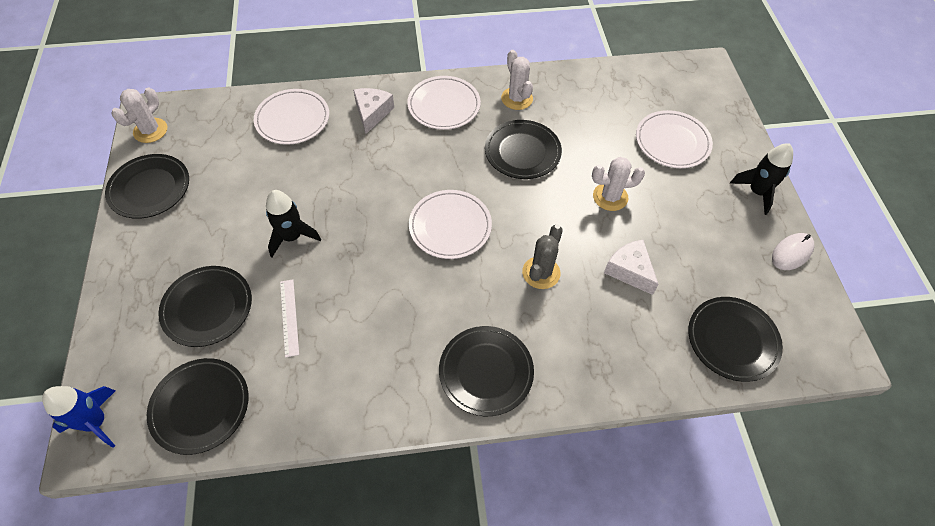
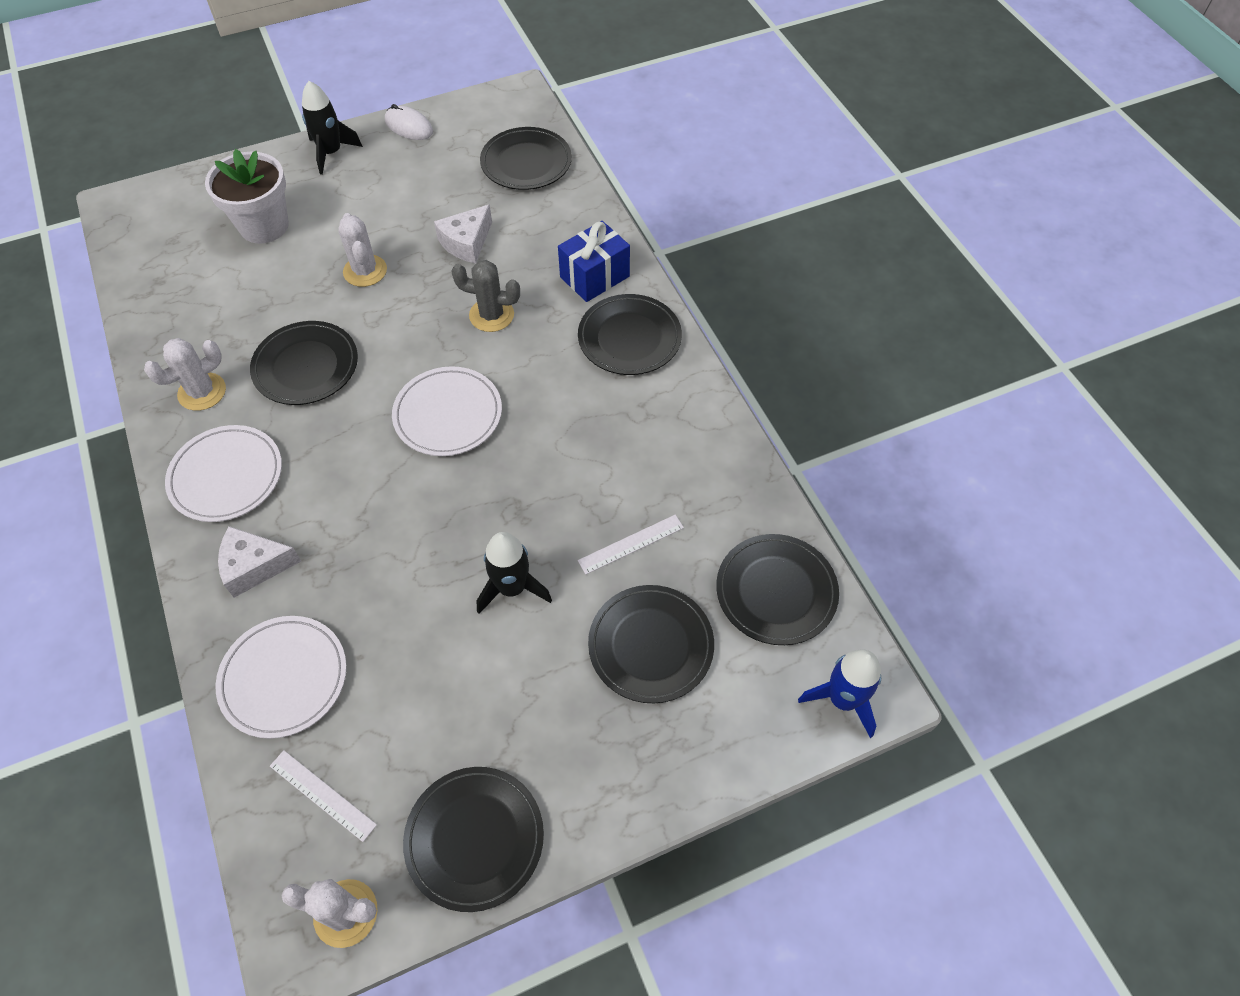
camera: 105 degrees left, 0 degrees up
white plate [636,110,713,168] -> white flower pot [205,149,289,244]
none -> white ruler [270,750,377,842]
none -> blue gift [558,221,630,302]

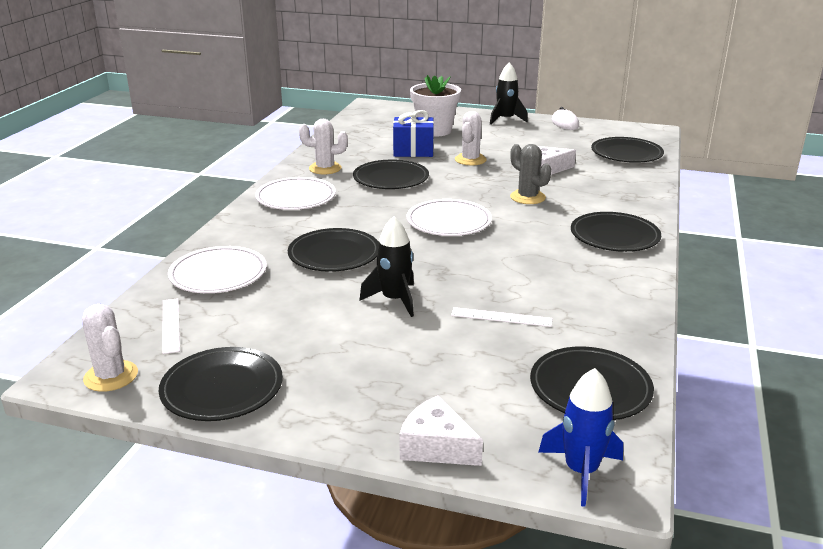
camera: 40 degrees right, 30 degrees down
white cheese [218,526,301,598] -> white cheese moved to [399,395,483,466]
blue gift [558,221,630,302] -> blue gift moved to [393,110,434,157]
black plate [588,585,714,703] -> black plate moved to [288,228,379,272]

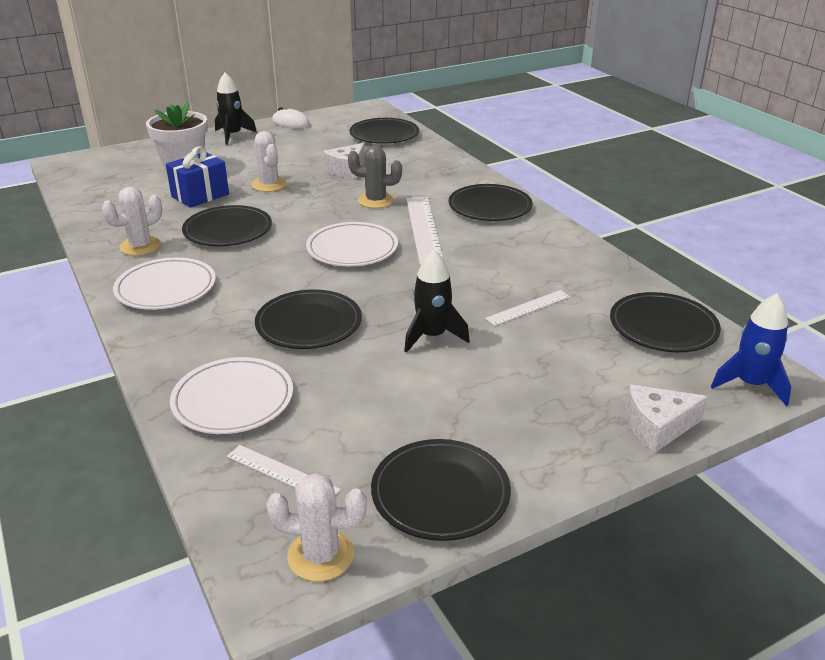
camera: 45 degrees left, 5 degrees up
none -> white ruler [406,197,444,266]

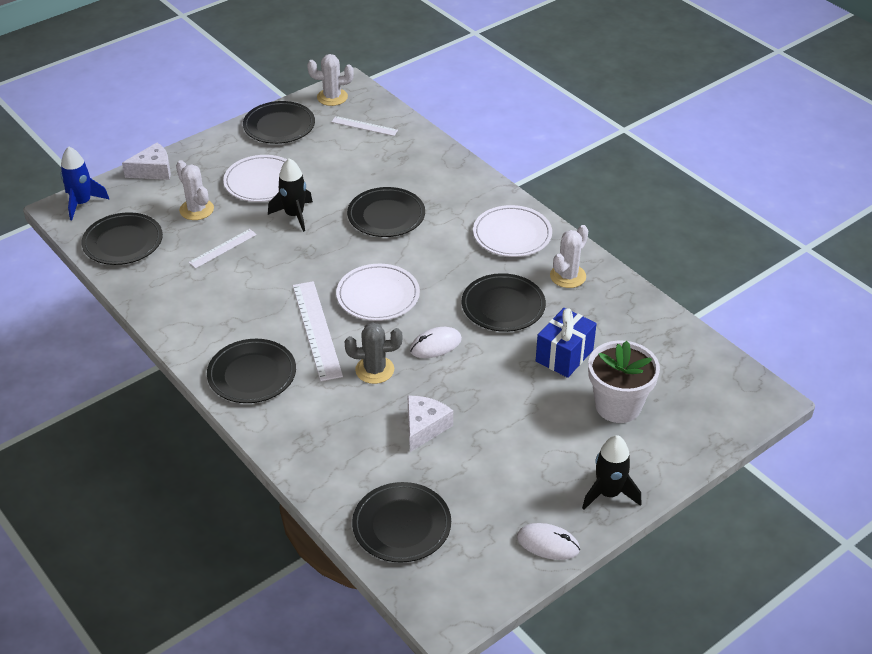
camera: 170 degrees right, 10 degrees up
white plate [170,357,293,434] -> white plate moved to [223,155,287,202]
white cactus [252,131,287,192] -> white cactus moved to [176,160,214,220]
none -> white mouse [410,327,462,358]

